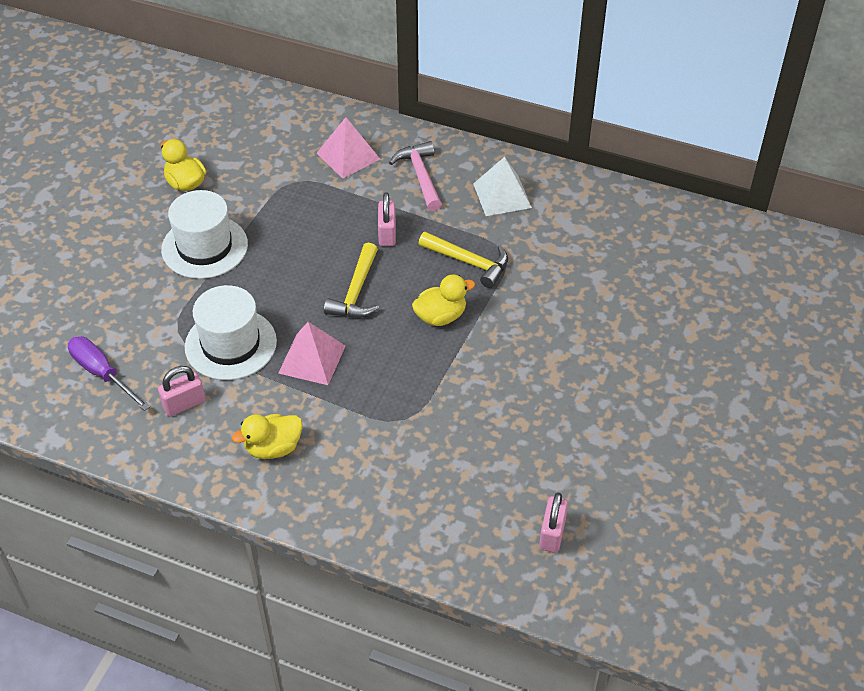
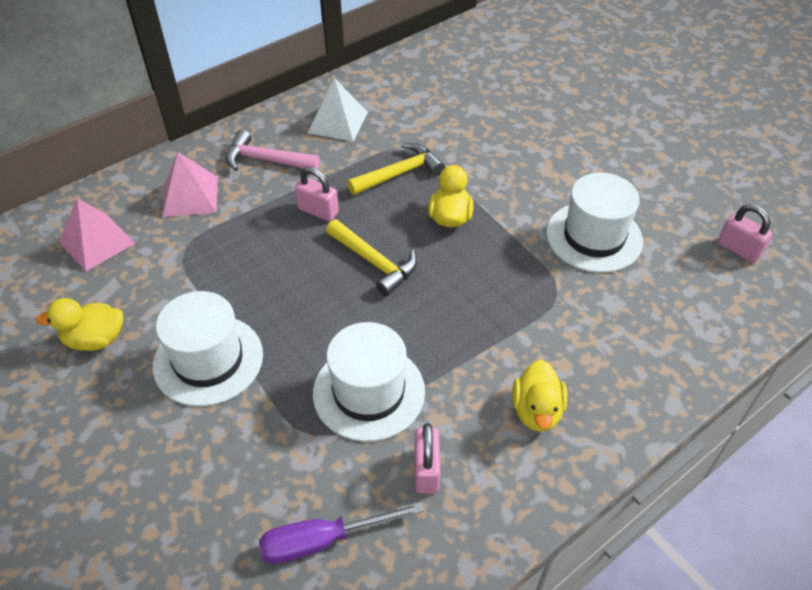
camera: 60 degrees left, 0 degrees up
pink pyramid [279,322,346,385] -> pink pyramid moved to [59,198,135,271]
none -> white hat [546,173,643,273]

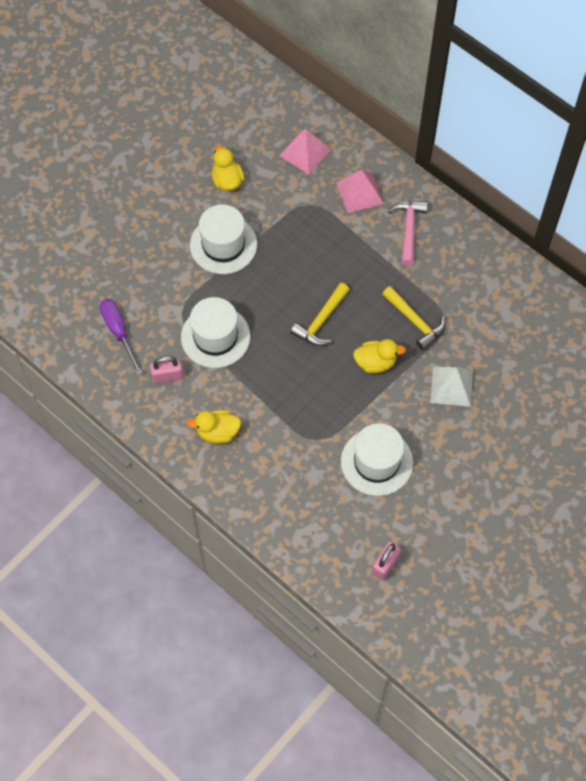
camera: 80 degrees right, 15 degrees up
pink padlock [295,167,339,221] -> none
white pyramid [308,78,368,142] -> white pyramid moved to [430,366,473,407]

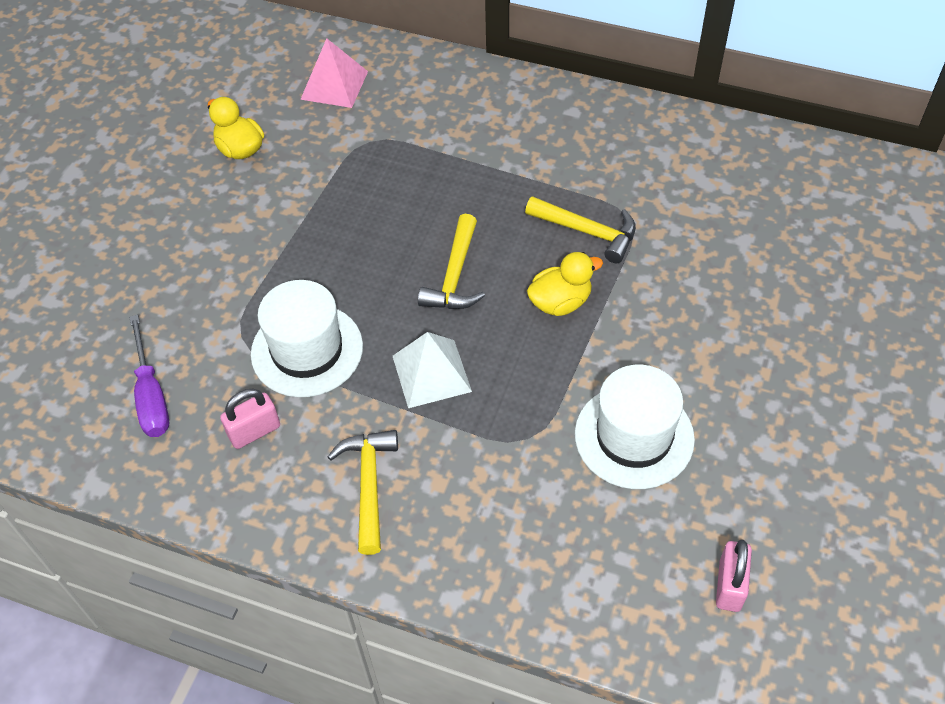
camera: 20 degrees left, 10 degrees down
purple screwdriver [100,299,143,375] -> purple screwdriver turned 150 degrees counterclockwise [129,314,169,437]
yellow duck [187,410,241,444] -> yellow hammer [328,430,398,555]
white hat [190,205,257,274] -> none
pink pyramid [336,170,384,213] -> none
pink hammer [388,201,428,266] -> none
white pyramid [430,366,473,407] -> white pyramid moved to [393,332,472,408]

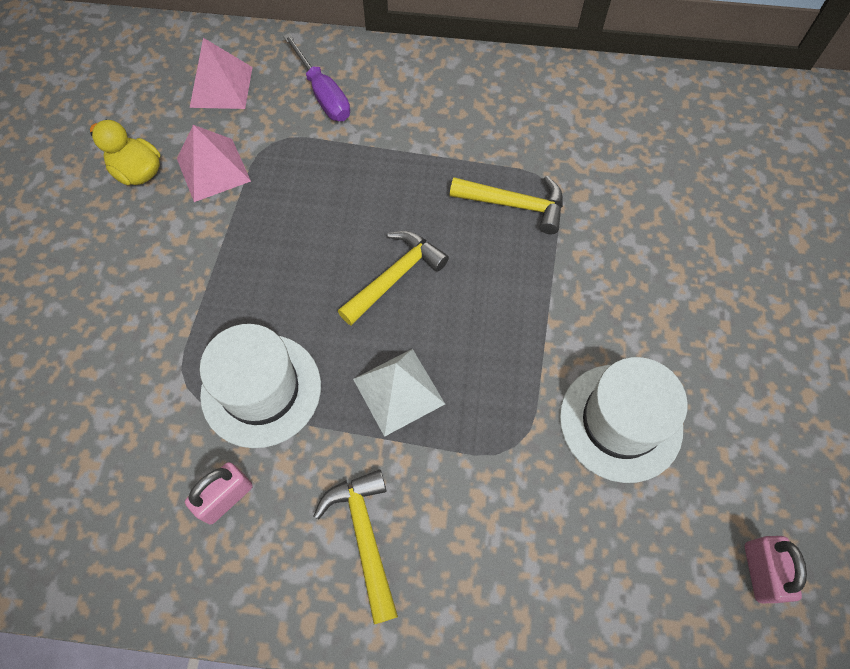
camera: 15 degrees left, 10 degrees up
purple screwdriver [129,314,169,437] -> purple screwdriver moved to [283,33,350,121]
yellow hammer [418,214,485,309] -> yellow hammer turned 135 degrees counterclockwise [338,231,449,325]
yellow duck [527,252,603,316] -> none
none -> pink pyramid [177,125,251,202]

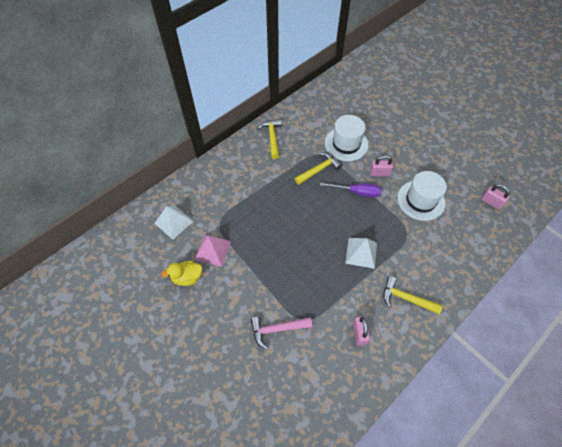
camera: 50 degrees left, 5 degrees down
pink pyramid [190,38,253,109] -> white pyramid [154,206,194,240]
white hat [200,324,321,448] -> white hat moved to [325,115,368,161]
purple screwdriver [283,33,350,121] -> purple screwdriver moved to [320,182,381,197]
yellow hammer [338,231,449,325] -> yellow hammer moved to [257,119,282,159]
none -> pink hammer [251,317,312,350]
none -> pink padlock [370,155,393,176]

